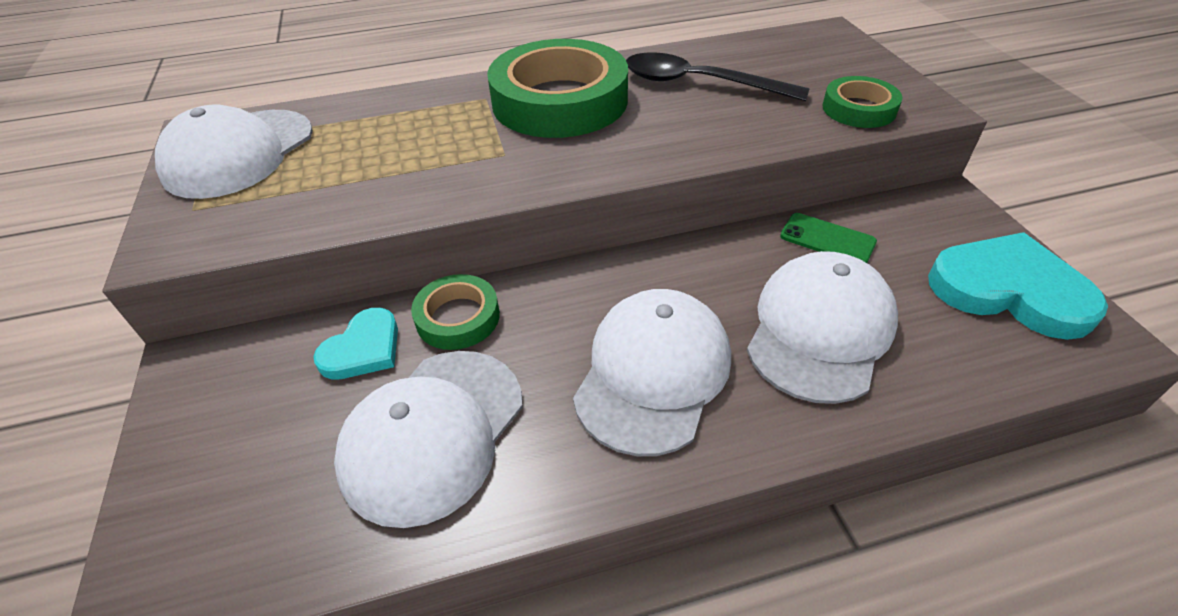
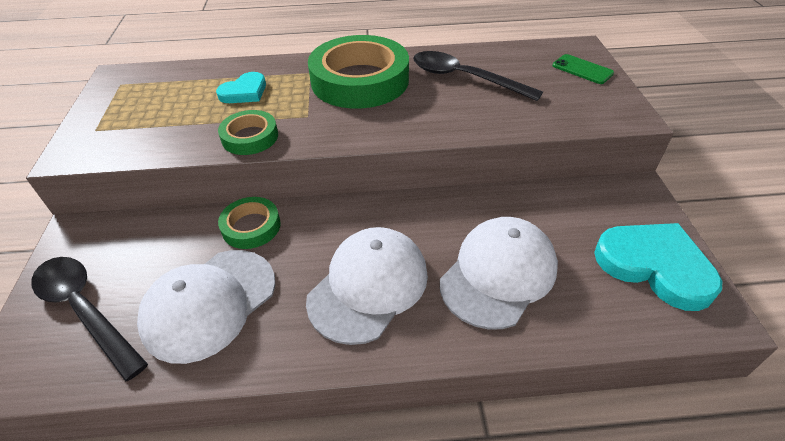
camera: 10 degrees right, 0 degrees up
white cap [155,105,313,199] -> none
turquoise heart [313,308,398,380] -> turquoise heart moved to [216,72,266,103]
green phone [780,213,877,263] -> green phone moved to [552,54,614,84]
green tape [823,76,902,128] -> green tape moved to [218,110,278,155]
none -> black spoon [31,257,148,382]

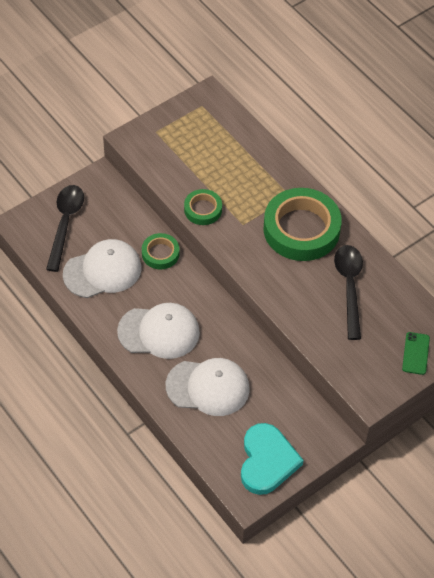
camera: 55 degrees right, 10 degrees up
white cap [137,250,275,364] -> white cap turned 150 degrees clockwise [63,239,141,298]
turquoise heart [216,72,266,103] -> none

